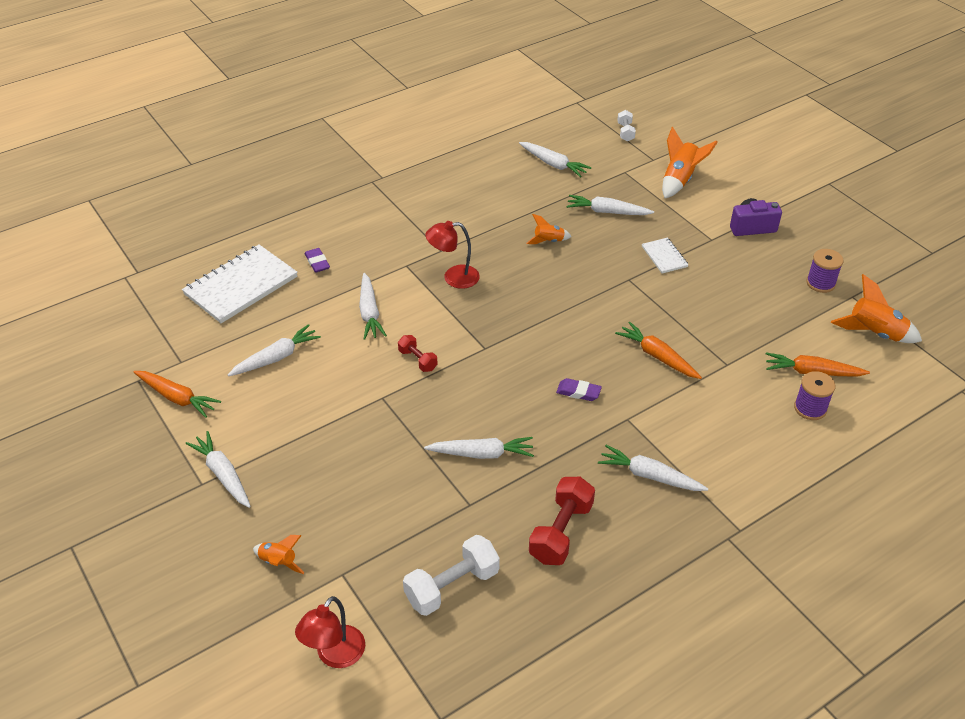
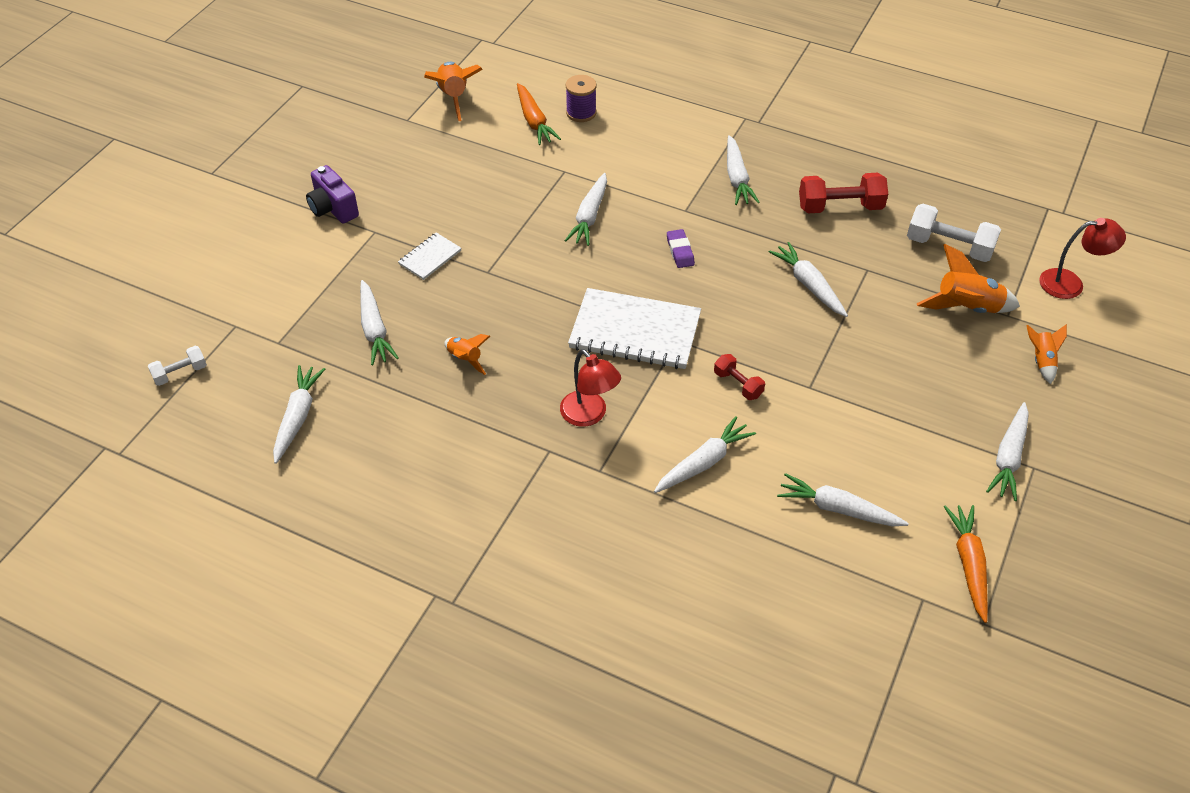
camera: 120 degrees left, 5 degrees up
white notebook [182,244,298,323] -> white notebook moved to [568,288,701,369]
purple eraser [305,248,330,273] -> none
red dumbbell [398,335,438,372] -> red dumbbell turned 60 degrees counterclockwise [714,354,765,400]
orange carrot [615,322,702,379] -> white carrot [564,173,607,246]
orange rocket [662,127,718,198] -> orange rocket moved to [917,244,1020,313]
purple spool [806,249,844,293] -> none

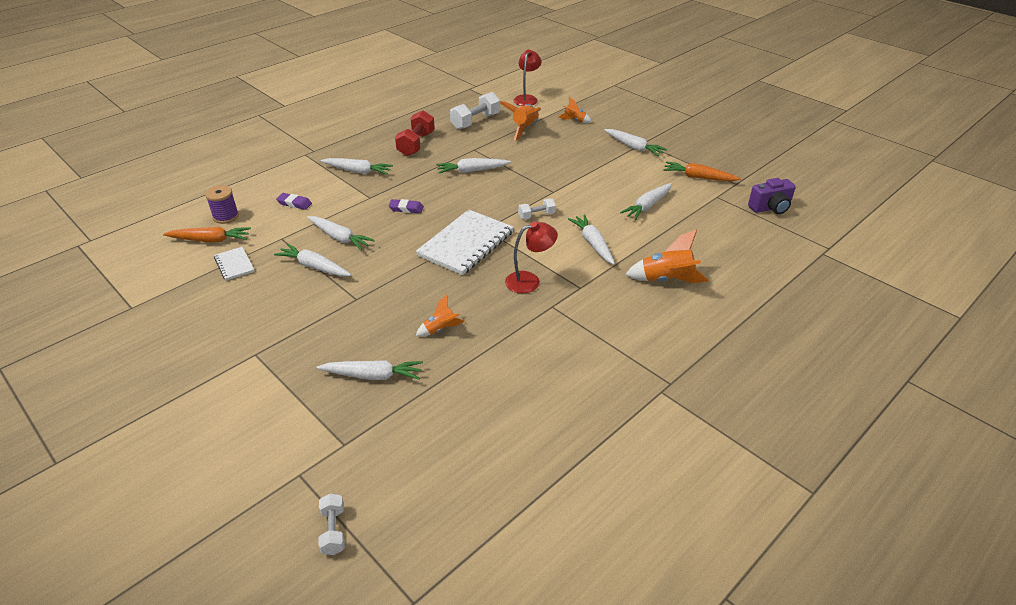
camera: 70 degrees left, 10 degrees down
white carrot [273,365,325,464] -> white carrot moved to [274,244,351,276]
purple camera [306,165,359,224] -> purple camera moved to [748,178,796,214]
white notebook [398,233,461,280] -> white notebook moved to [214,247,254,281]
orange rocket [424,62,483,121] -> orange rocket moved to [625,229,709,283]
red dumbbell [714,354,765,400] -> white dumbbell [518,198,556,219]
none -> purple eraser [276,193,312,210]

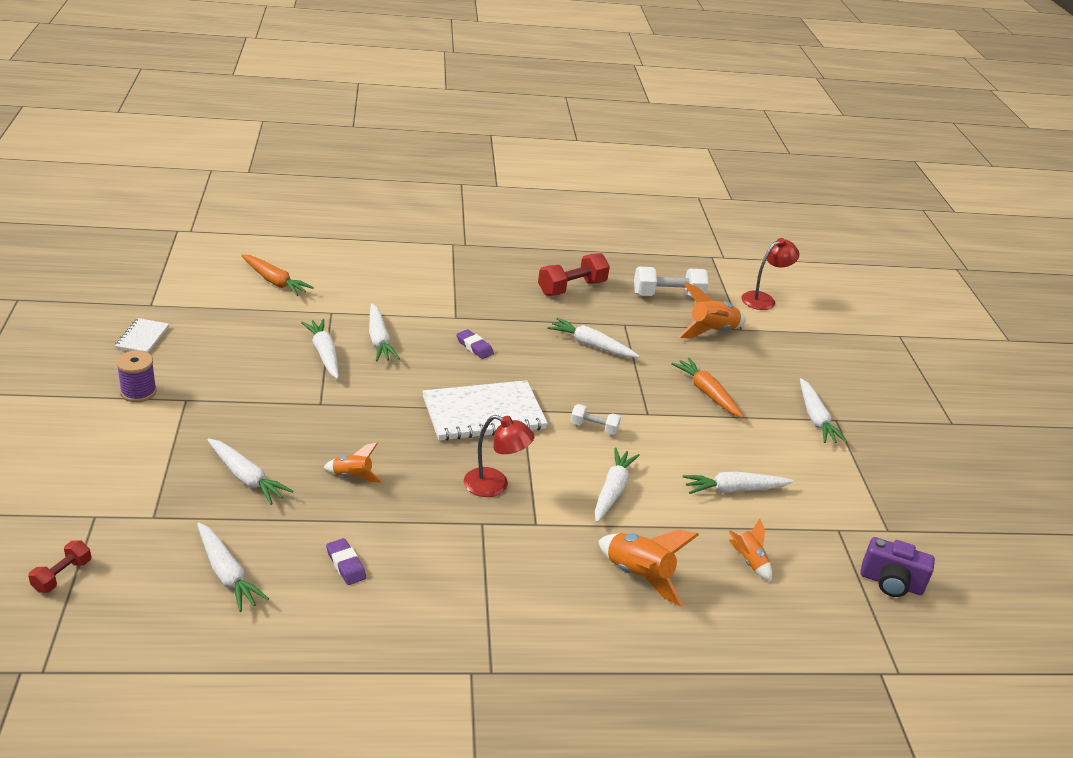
camera: 35 degrees right, 5 degrees down
purple spool [205,185,239,224] -> purple spool moved to [116,350,157,402]
white notebook [214,247,254,281] -> white notebook moved to [115,318,169,353]
purple eraser [276,193,312,210] -> purple eraser moved to [326,538,366,585]
white dumbbell [318,494,345,555] -> red dumbbell [28,541,91,593]
white carrot [321,158,393,175] -> white carrot moved to [197,523,269,612]
orange rocket [558,97,592,123] -> orange rocket moved to [728,518,772,581]
orange carrot [663,161,741,181] -> orange carrot moved to [671,358,744,418]

